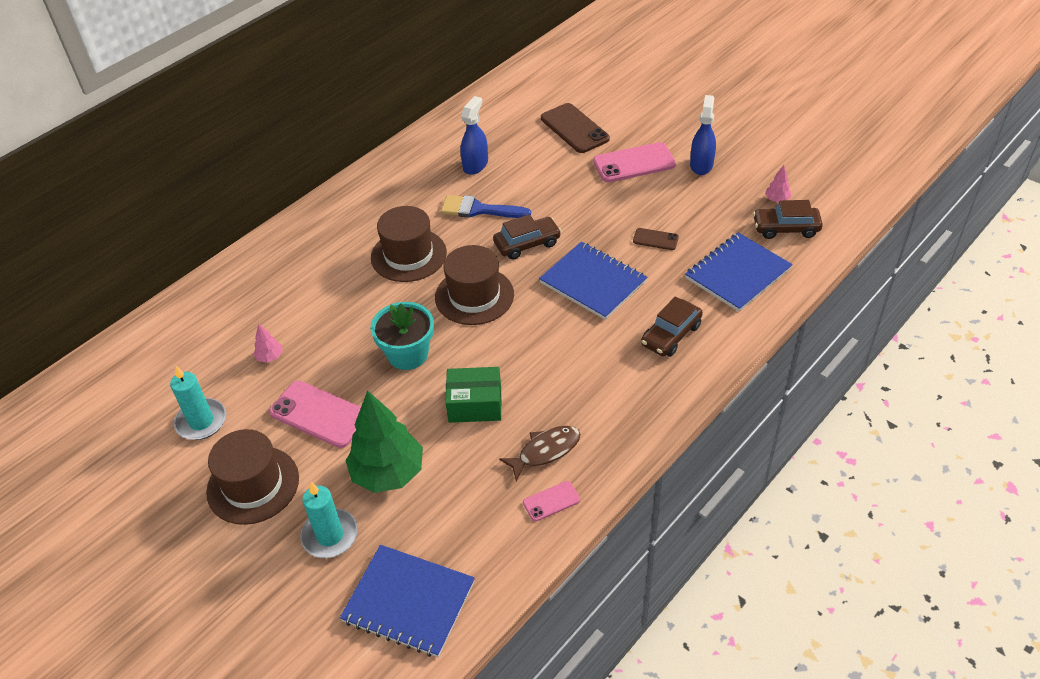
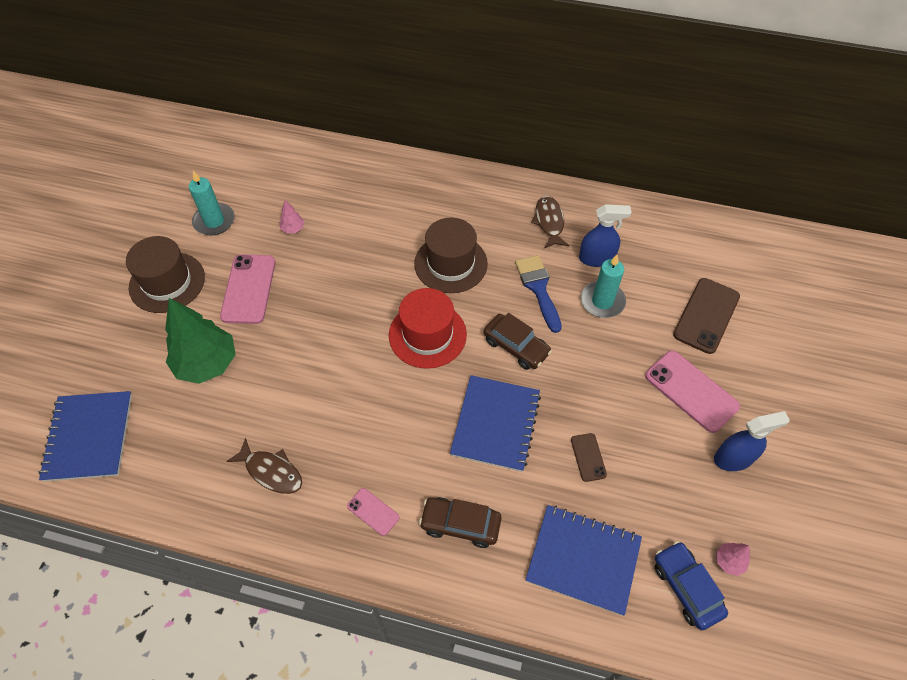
camera: 60 degrees right, 10 degrees up
turquoise candle [300,482,358,558] -> turquoise candle moved to [581,255,626,318]
turquoise flower pot [371,302,434,370] -> none
brown hat [435,245,514,325] -> red hat [389,288,467,369]
green box [445,367,502,423] -> none
pink phone [523,481,580,522] -> pink phone moved to [347,488,399,536]
brown car [753,200,823,239] -> blue car [655,541,728,630]
none -> brown fish [531,196,569,248]

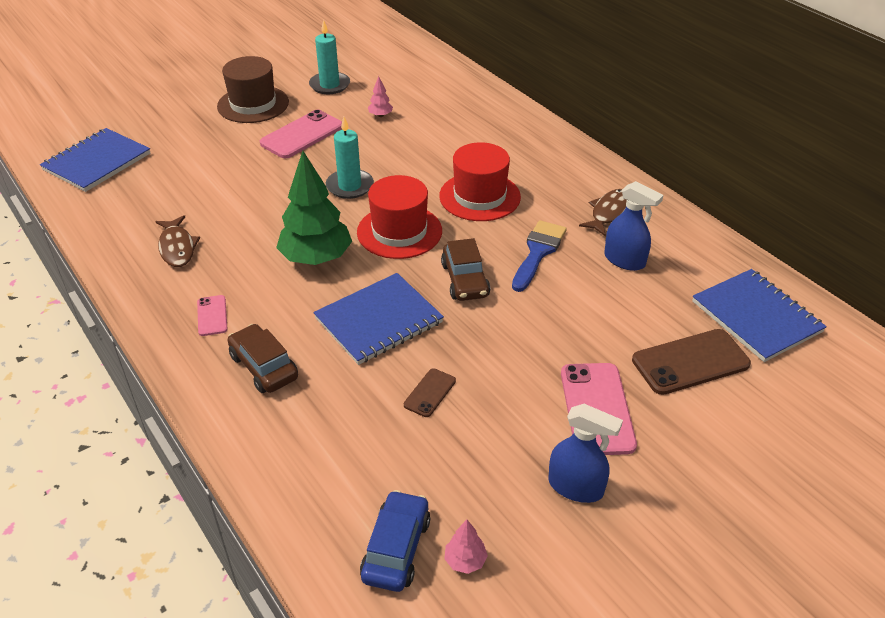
camera: 40 degrees right, 15 degrees down
green tree [165,298,236,384] -> green tree moved to [276,151,352,265]
brown hat [414,218,488,293] -> red hat [439,142,521,221]
blue notebook [526,505,642,616] -> blue notebook moved to [692,269,827,362]
turquoise candle [581,255,626,318] -> turquoise candle moved to [326,117,374,199]

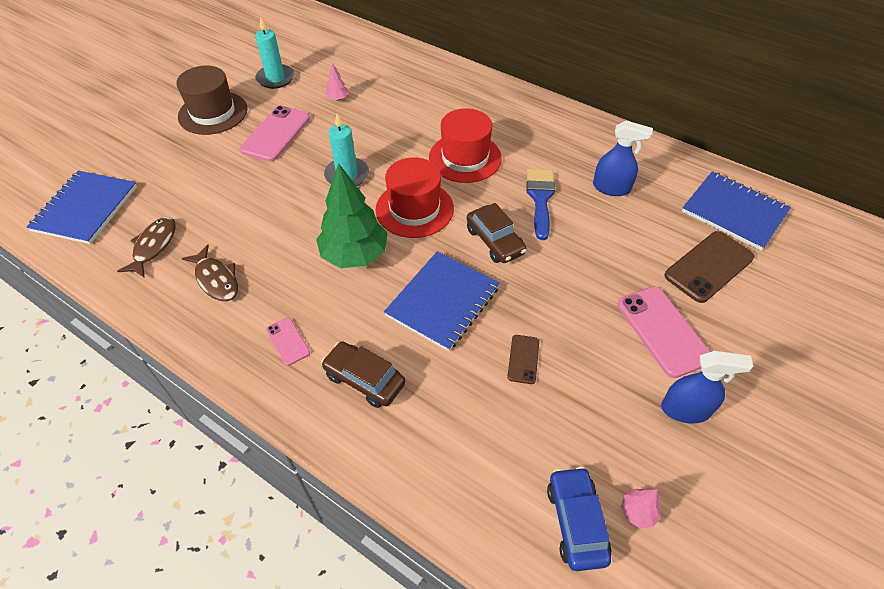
camera: 20 degrees left, 10 degrees up
brown fish [579,189,627,236] -> brown fish moved to [117,217,176,278]

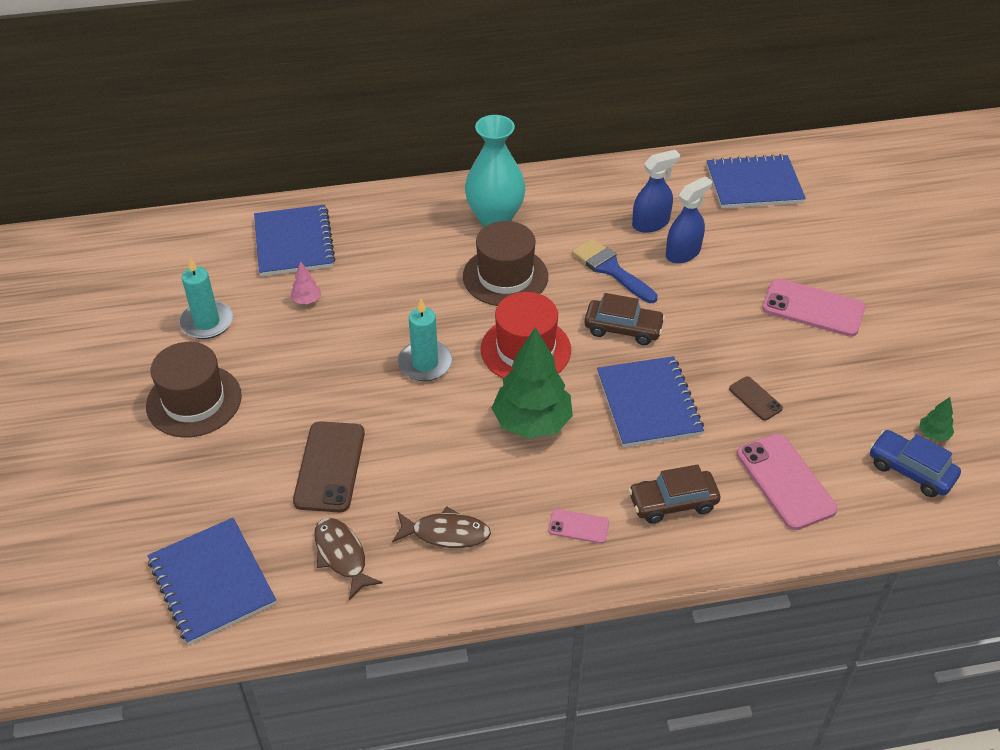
camera: 45 degrees left, 5 degrees down
pink phone [240,106,310,162] -> pink phone moved to [737,434,838,530]
red hat [429,108,502,183] -> brown hat [463,221,548,306]
pink tree [621,488,661,528] -> green tree [919,397,954,441]
blue spray bottle [661,351,754,423] -> blue spray bottle moved to [666,176,712,264]
brown phone [665,231,754,303] -> brown phone moved to [293,421,365,513]
none -> blue notebook [254,205,336,276]
none -> turquoise vase [465,115,526,226]

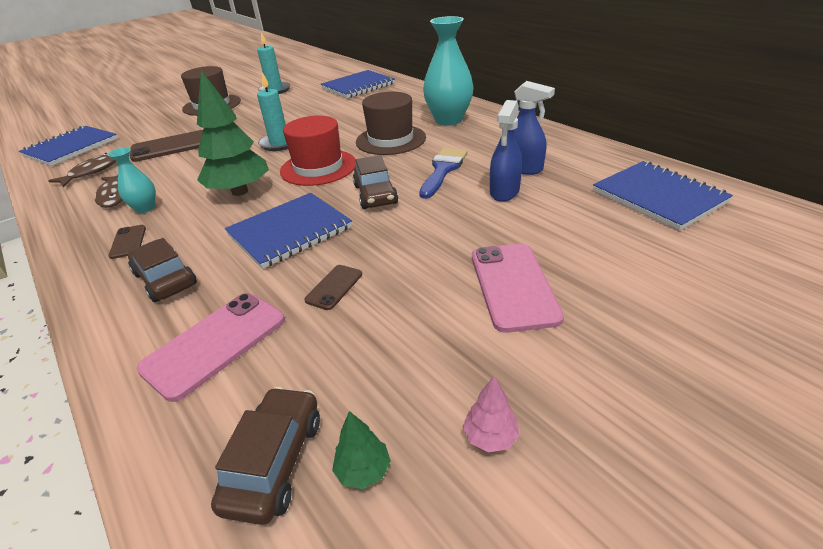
camera: 65 degrees right, 10 degrees down
pink tree [291,261,321,304] -> pink tree moved to [463,376,519,452]
pink phone [548,509,609,544] -> brown phone [108,225,146,259]
blue spray bottle [666,176,712,264] -> blue spray bottle turned 90 degrees clockwise [490,100,522,202]
blue car [870,430,961,497] -> brown car [211,387,320,525]
none -> turquoise vase [108,148,156,213]

